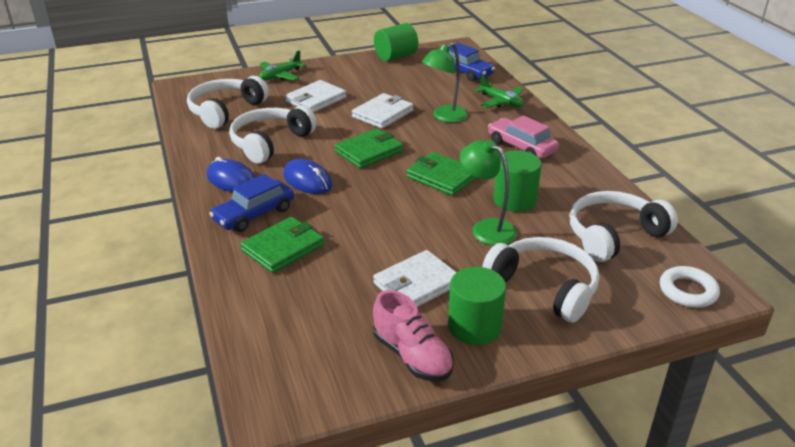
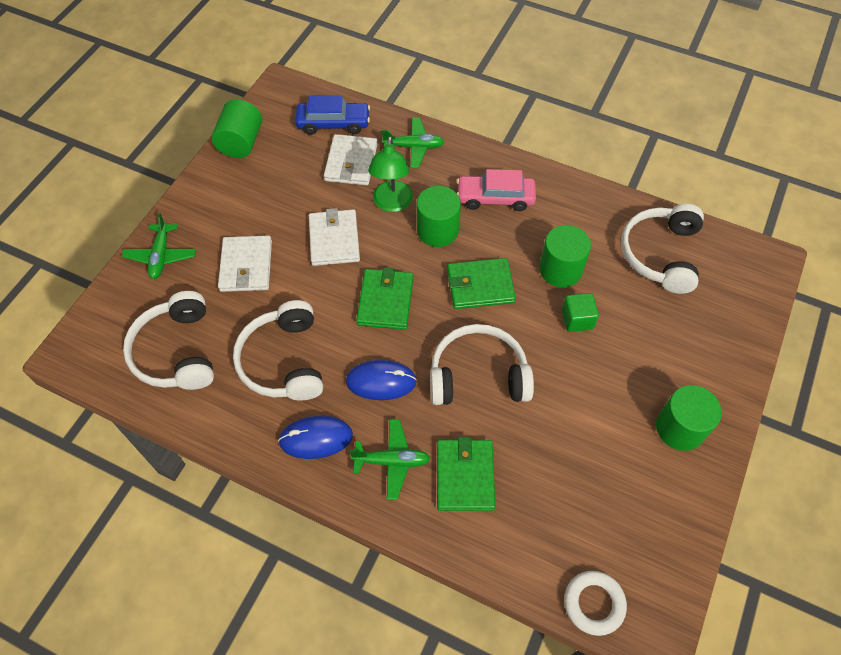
camera: 45 degrees left, 25 degrees up
blue car [209,174,294,232] -> green plane [349,419,430,500]
white wallet [373,250,456,307] -> white wallet moved to [324,134,377,186]
pink shoe [373,290,454,381] -> none
green lamp [460,140,517,245] -> green cube [562,293,599,332]
white headphones [482,237,599,323] -> white headphones moved to [430,324,534,405]
white ring [660,266,720,308] -> white ring moved to [564,571,627,636]
none -> green cylinder [417,186,461,247]

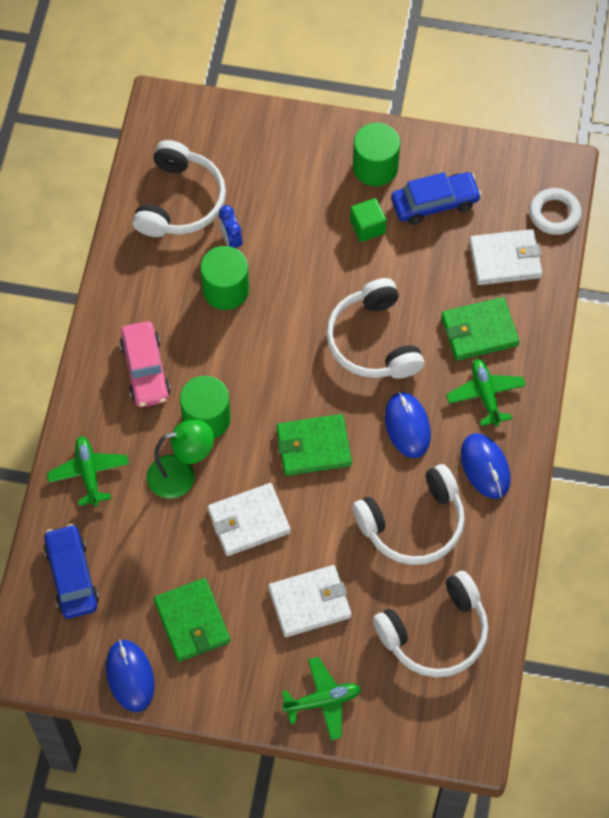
camera: 105 degrees left, 5 degrees up
green cylinder [212,99,262,158] -> blue mouse [106,639,155,712]
white wallet [324,134,377,186] -> white wallet moved to [469,229,542,285]
green wallet [447,258,516,309] -> green wallet moved to [154,578,230,662]
green cube [562,293,599,332] -> green cube moved to [350,198,387,242]
white headphones [621,204,704,294] -> white headphones turned 75 degrees counterclockwise [132,140,226,237]
none -> blue clock [219,205,242,249]
none -> blue car [391,172,482,225]

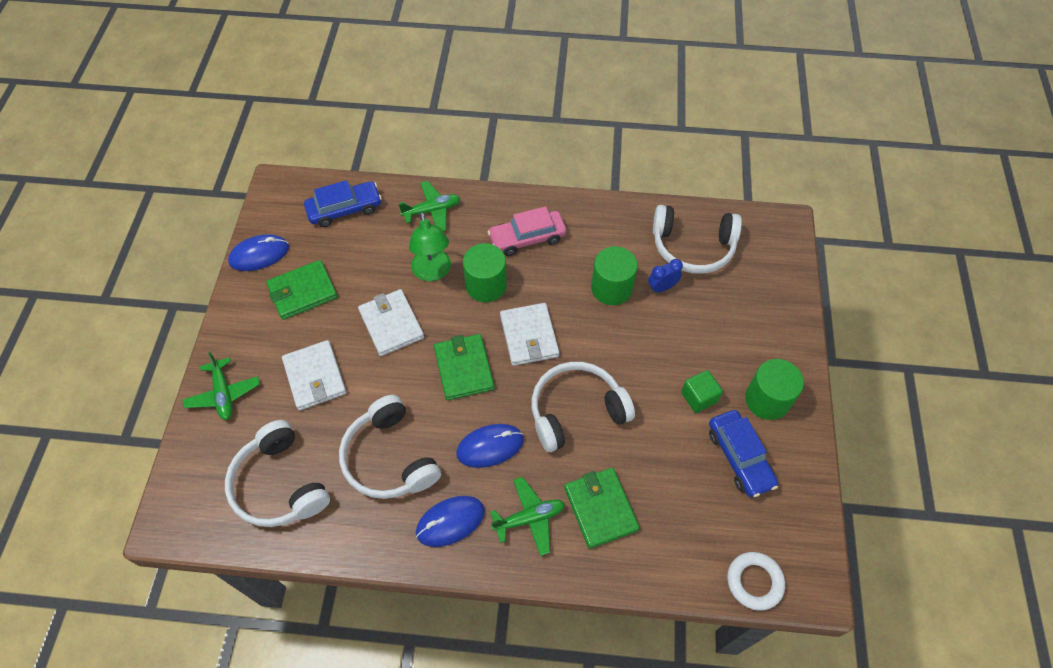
camera: 85 degrees right, 5 degrees down
white wallet [469,229,542,285] -> white wallet moved to [500,303,559,366]

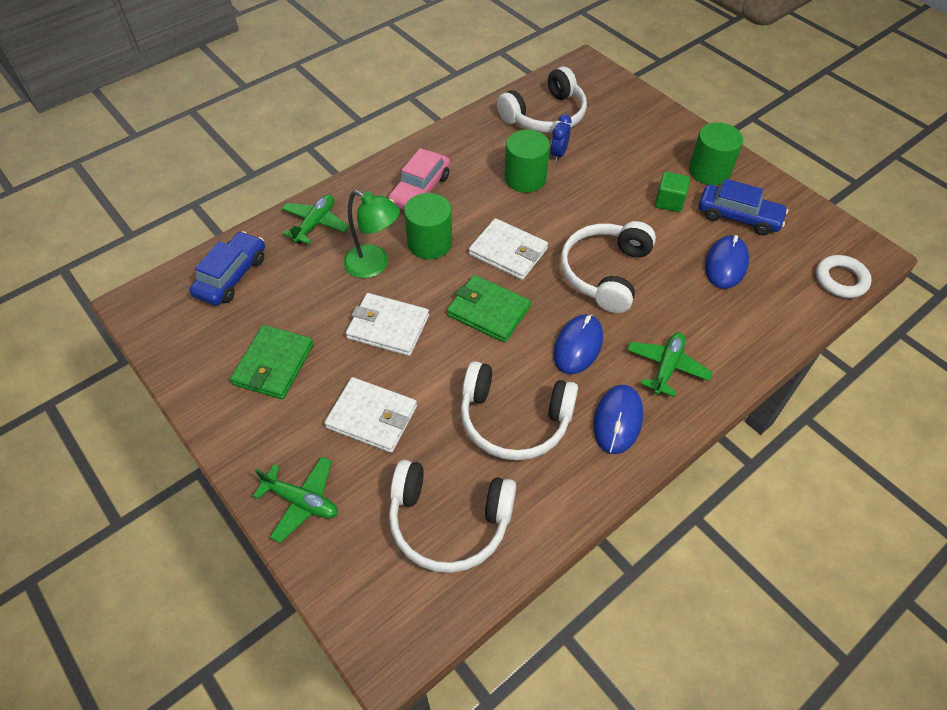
camera: 45 degrees left, 5 degrees down
blue mouse [228,234,289,271] -> blue mouse moved to [705,235,749,289]
green wallet [564,468,639,549] -> none

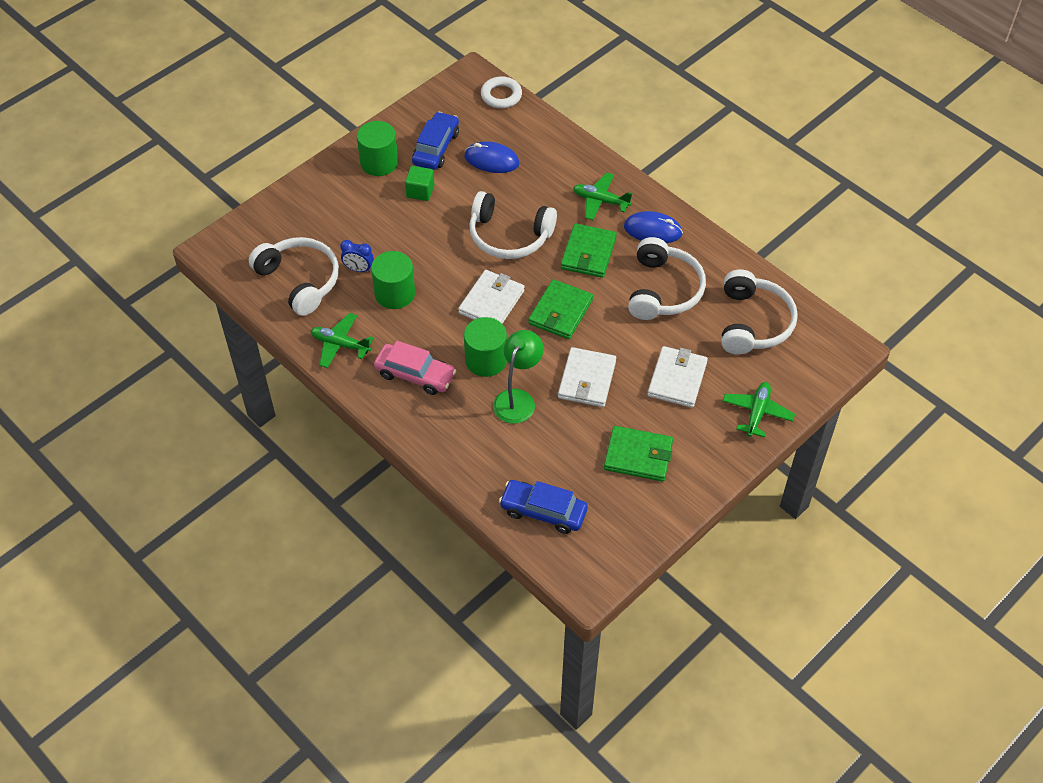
camera: 95 degrees left, 0 degrees up
green plane [281,195,349,244] -> green plane moved to [311,313,374,368]
blue mouse [553,314,603,375] -> green wallet [561,223,617,278]

